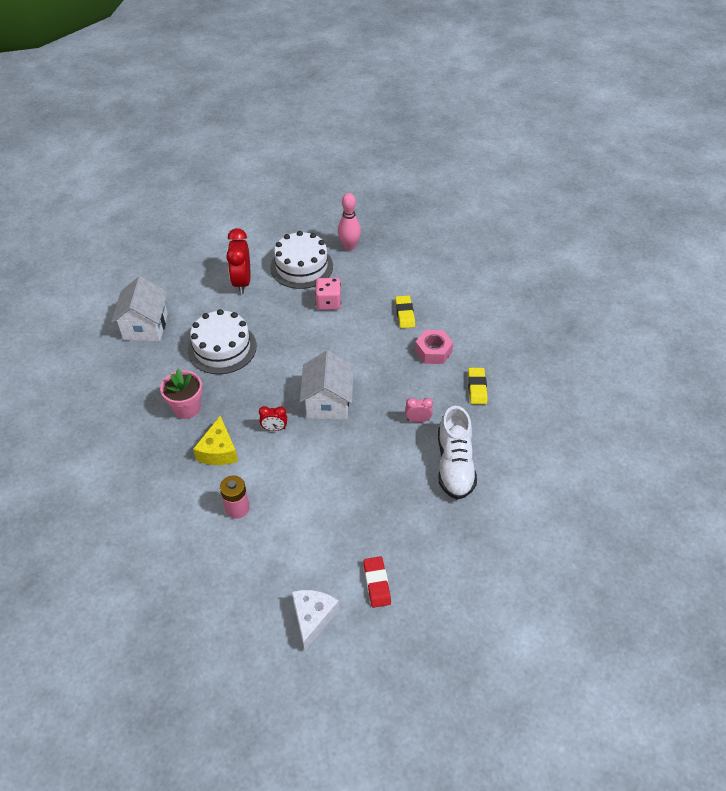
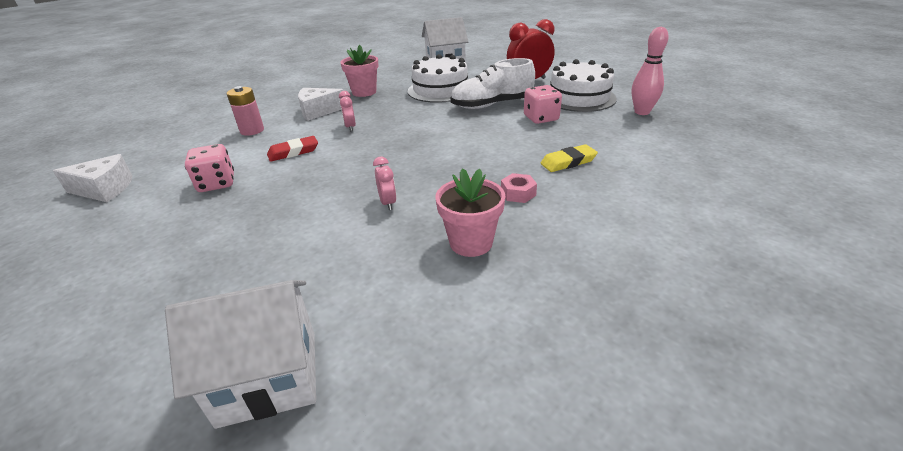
camera: 75 degrees right, 15 degrees down
yellow cheese [193,416,238,465] -> white cheese [298,88,344,121]
red clock [259,406,287,431] -> pink clock [339,91,356,131]
white house [300,351,354,420] -> white house moved to [165,280,316,429]
red eraser [363,556,391,608] -> red eraser moved to [267,136,318,162]
pink nut [415,330,453,364] -> pink nut [501,173,537,203], size x0.64
white shoe [438,406,477,500] -> white shoe moved to [450,58,535,109]
yellow eraser [468,368,488,404] -> pink flower pot [435,168,505,257]
none -> pink dice [185,144,234,192]

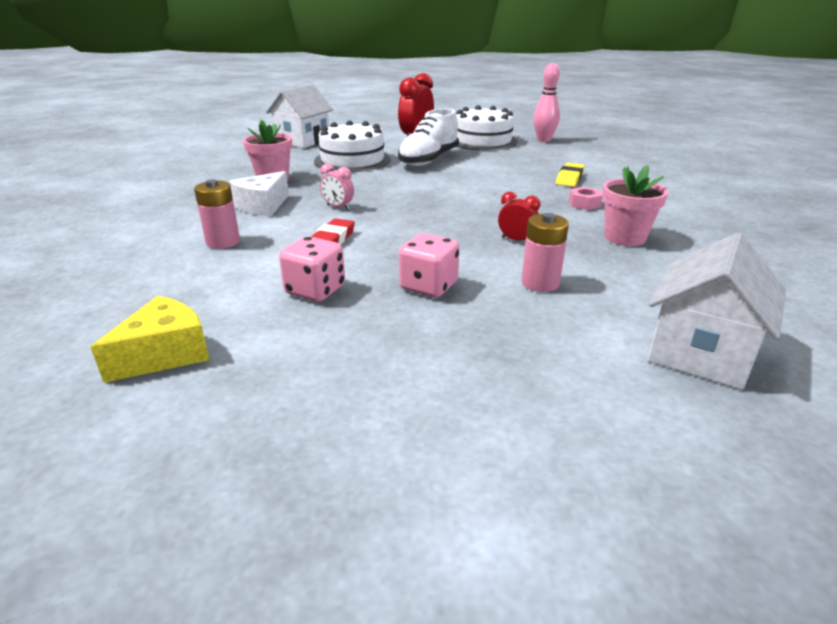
camera: 45 degrees left, 5 degrees down
white cheese [53,154,132,202] -> yellow cheese [91,296,210,383]
pink clock [373,157,397,210] -> red clock [498,192,541,241]
pink dice [524,85,562,124] -> pink dice moved to [399,233,459,297]
none -> pink battery [521,213,569,292]

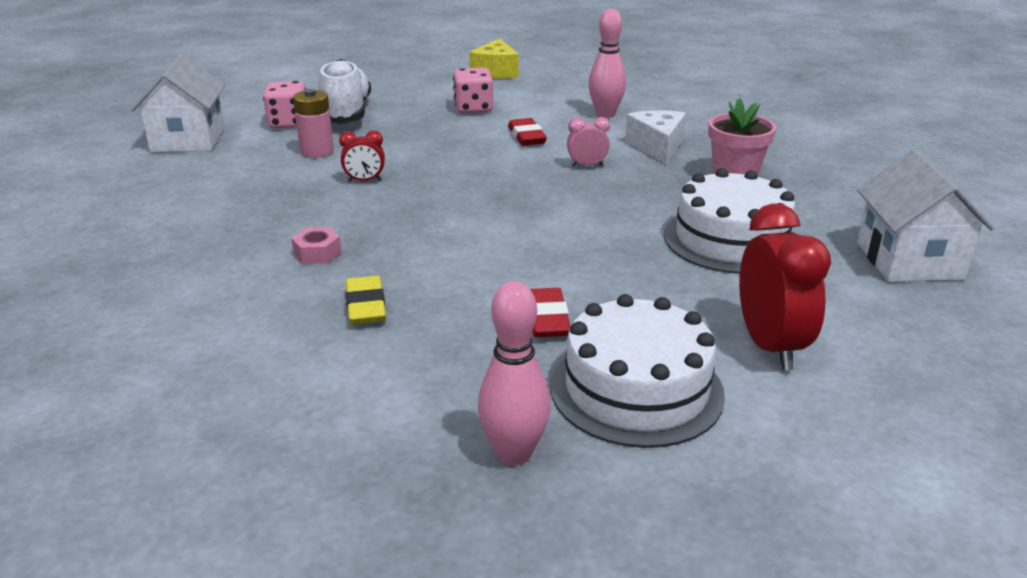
camera: 145 degrees right, 0 degrees up
pink battery [194,179,240,249] -> pink bowling pin [588,9,626,118]
white shoe [398,109,459,166] -> white shoe moved to [319,59,371,124]
pink dice [399,233,459,297] -> pink dice moved to [263,81,306,128]
pink flower pot [602,165,668,246] -> none
none -> red eraser [530,288,571,337]

